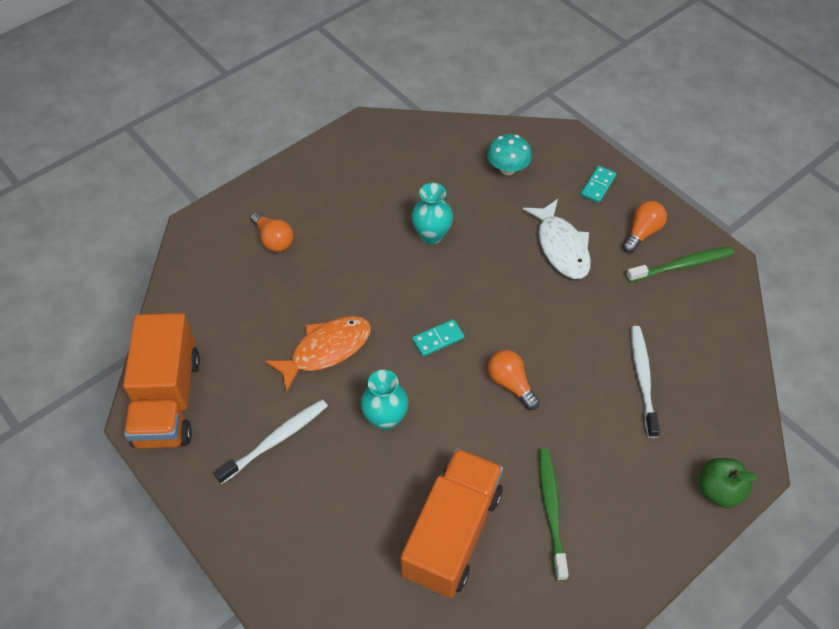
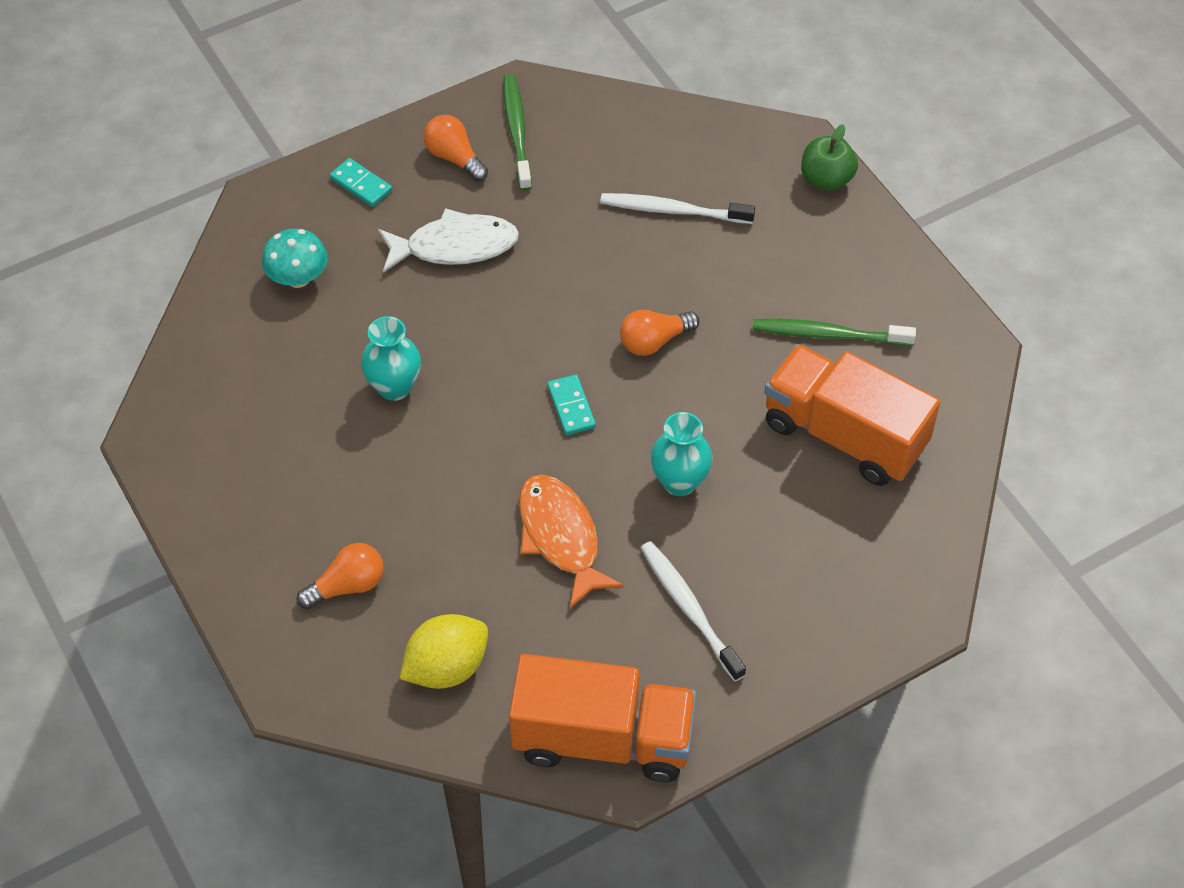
camera: 80 degrees left, 0 degrees up
none -> yellow lemon [400,614,488,689]

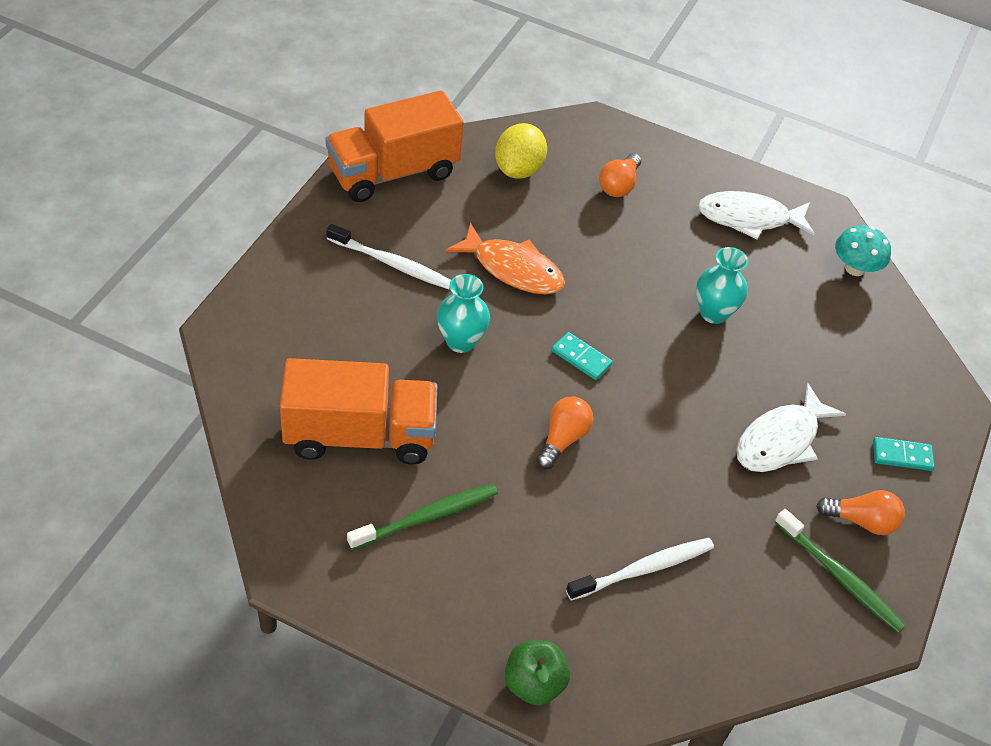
camera: 140 degrees right, 5 degrees down
turquoise mushroom [262,229,328,288] -> turquoise mushroom moved to [835,225,891,276]
none -> white fish [698,191,815,239]

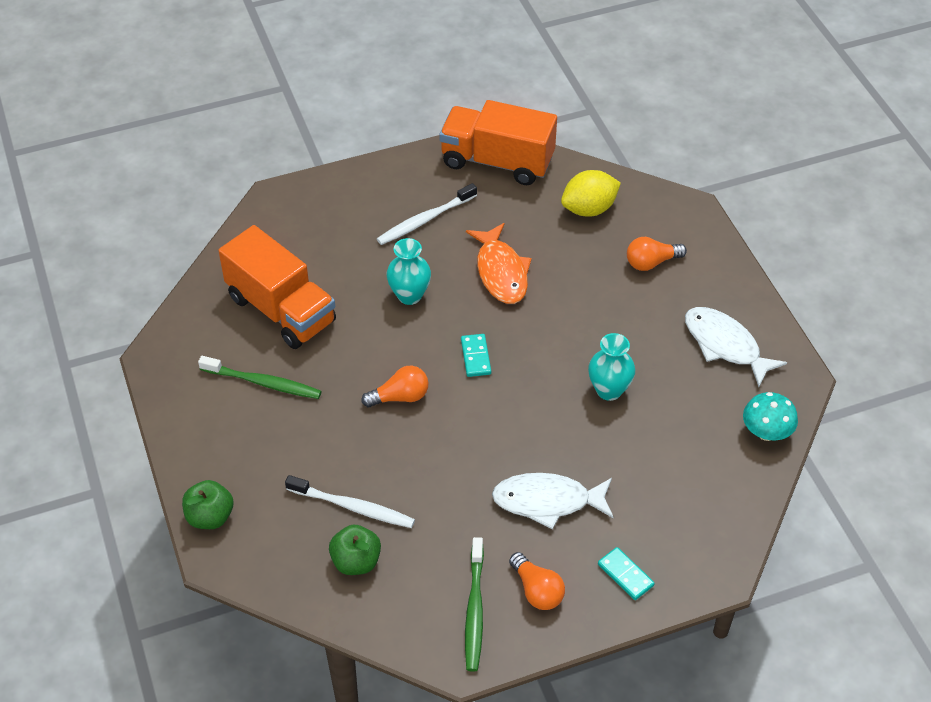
camera: 50 degrees right, 0 degrees up
white toothbrush [326,224,451,289] -> white toothbrush turned 75 degrees clockwise [377,183,477,245]
none -> green apple [329,525,381,575]

